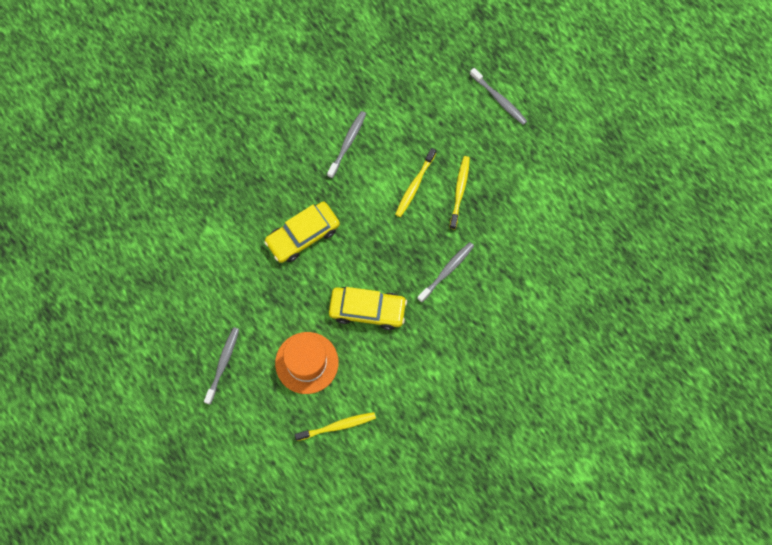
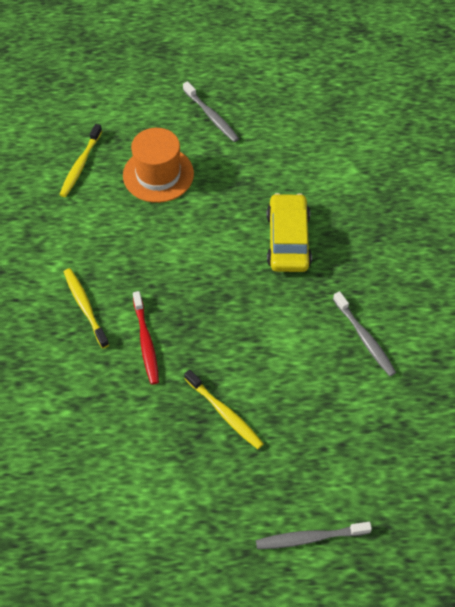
camera: 125 degrees right, 15 degrees down
yellow car [329,287,407,330] -> none
yellow toothbrush [395,148,436,217] -> yellow toothbrush moved to [64,268,109,348]
grey toothbrush [417,242,474,302] -> red toothbrush [133,291,159,385]

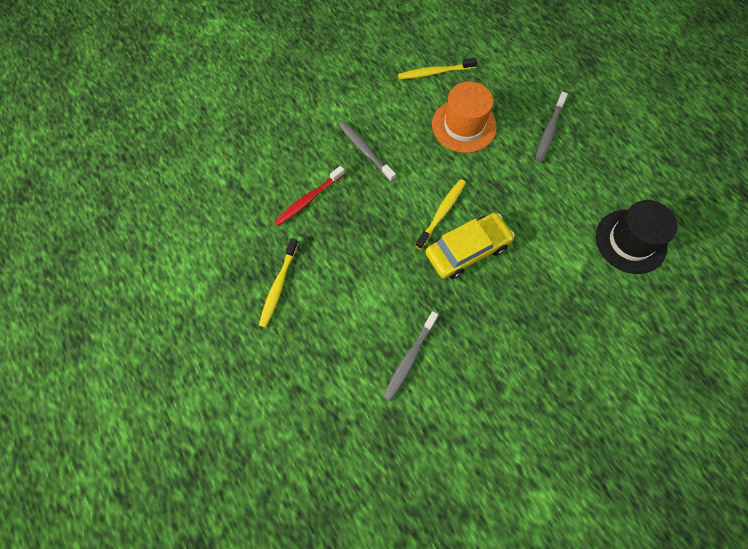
camera: 60 degrees right, 10 degrees up
yellow toothbrush [64,268,109,348] -> yellow toothbrush moved to [415,179,466,249]
grey toothbrush [256,522,372,549] -> grey toothbrush moved to [339,121,396,182]
none -> black hat [596,200,678,274]

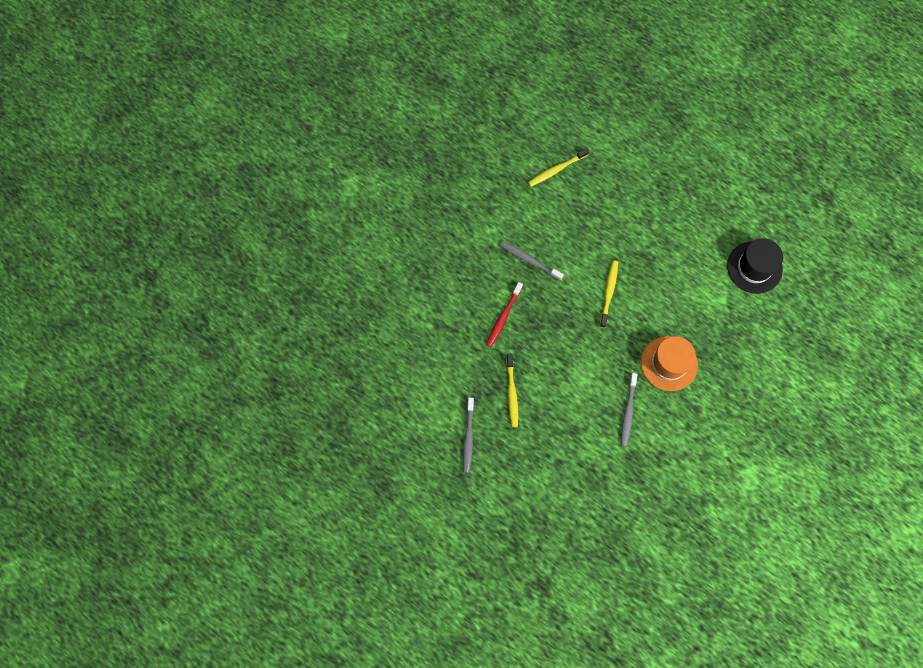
camera: 20 degrees left, 5 degrees up
yellow car [425,213,515,279] -> none
orange hat [432,81,497,153] -> orange hat moved to [641,336,698,391]
grey toothbrush [536,92,568,162] -> grey toothbrush moved to [463,398,474,473]

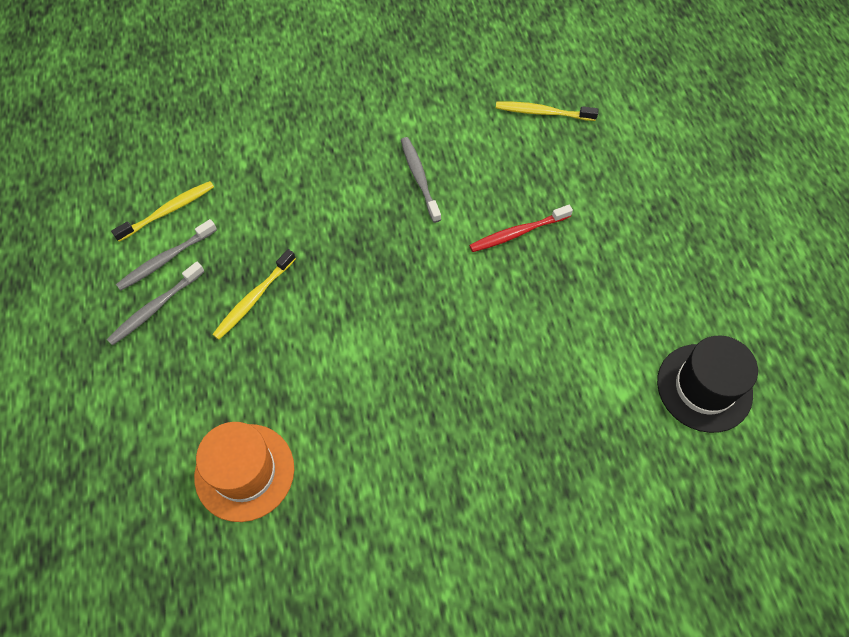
camera: 40 degrees right, 10 degrees down
red toothbrush [486,282,523,347] -> red toothbrush moved to [469,205,573,252]
yellow toothbrush [600,260,618,328] -> yellow toothbrush moved to [111,181,214,242]
grey toothbrush [621,373,638,447] -> grey toothbrush moved to [116,219,217,291]
orange hat [641,336,698,391] -> orange hat moved to [194,422,294,522]

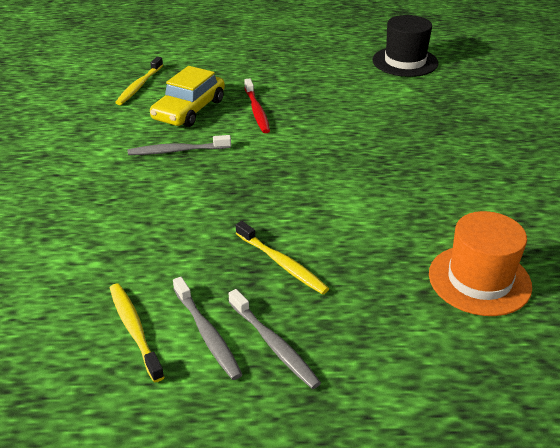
camera: 80 degrees left, 25 degrees down
none -> yellow car [150,66,225,127]

